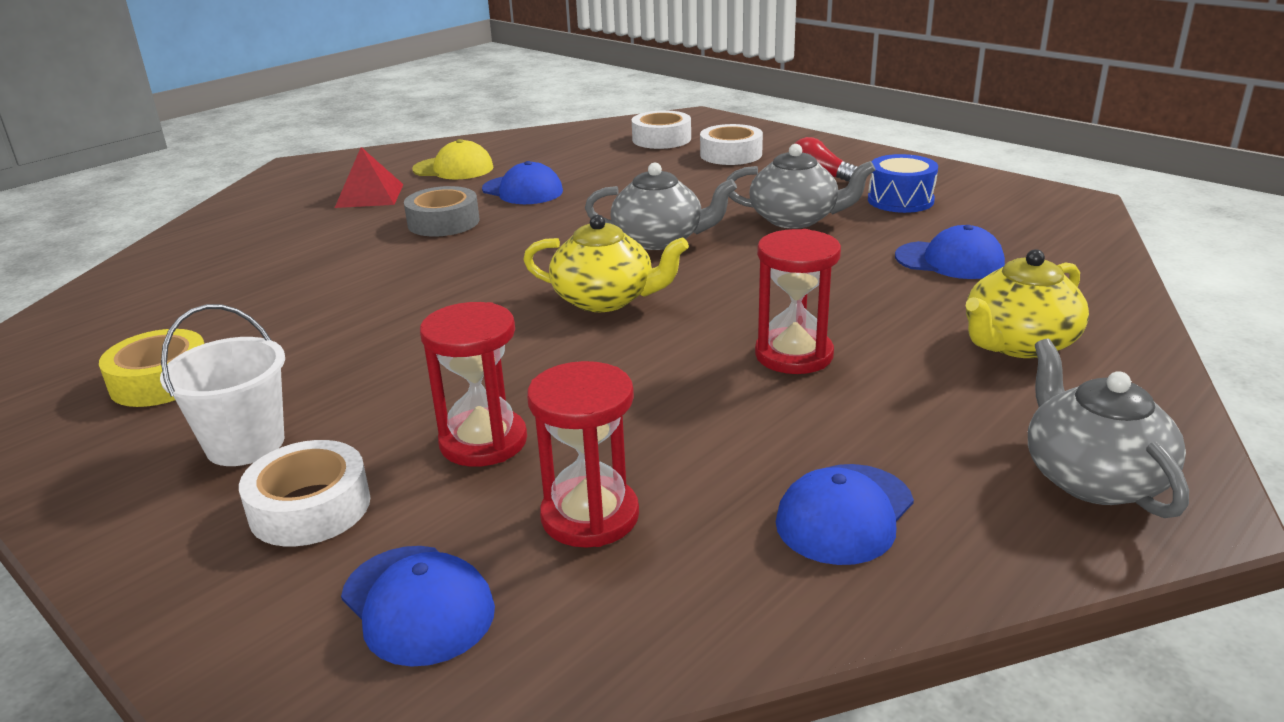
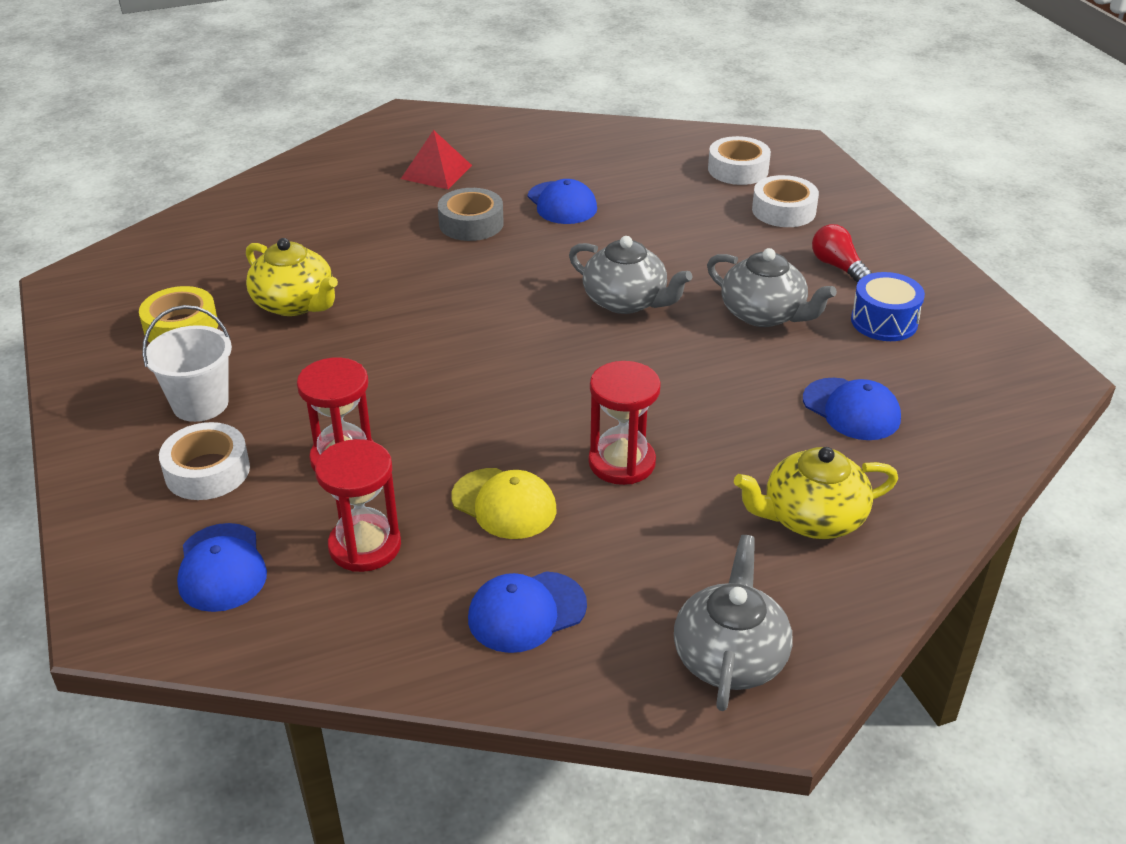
camera: 25 degrees right, 10 degrees up
yellow cap [412,139,493,179] -> yellow cap moved to [451,468,557,539]
yellow teapot [523,215,689,312] -> yellow teapot moved to [246,238,338,316]

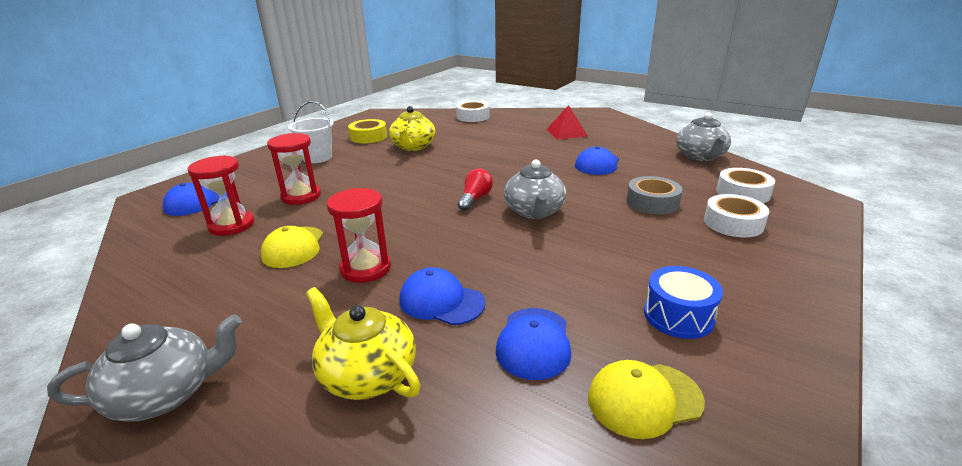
camera: 55 degrees right, 10 degrees down
white tape [159,422,250,500] -> white tape moved to [456,101,490,122]
grey tape [438,188,504,241] -> grey tape moved to [627,176,683,215]
blue cap [468,571,587,653] -> blue cap moved to [400,267,485,325]
grey teapot [707,248,837,327] -> grey teapot moved to [676,112,731,161]
red light bulb [812,224,872,283] -> red light bulb moved to [458,168,493,211]
none -> yellow cap [588,360,705,439]

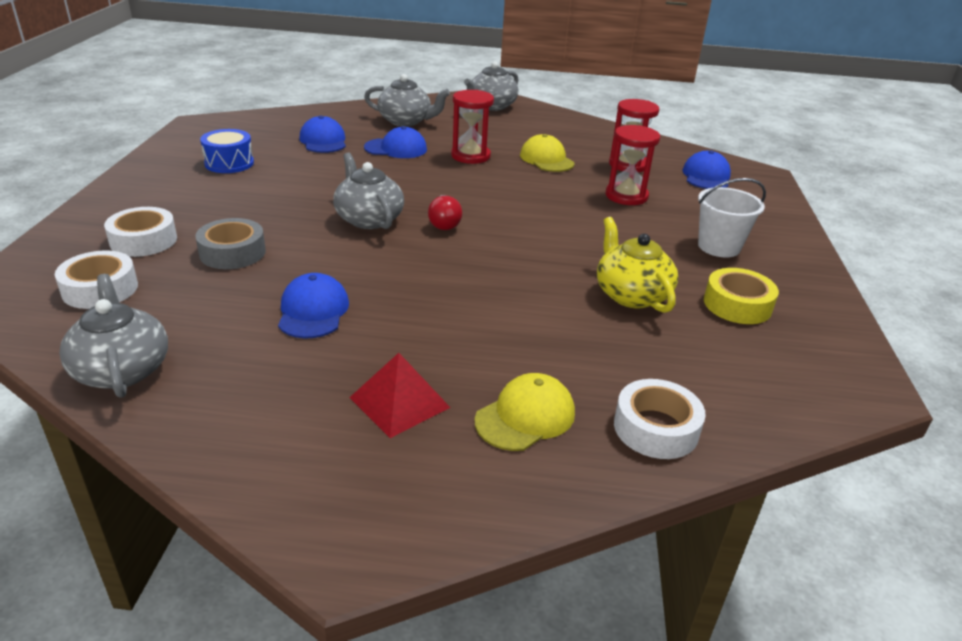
camera: 150 degrees right, 5 degrees up
yellow teapot [306,287,420,400] -> grey teapot [364,74,450,126]
yellow cap [588,360,705,439] -> yellow cap moved to [475,373,575,451]

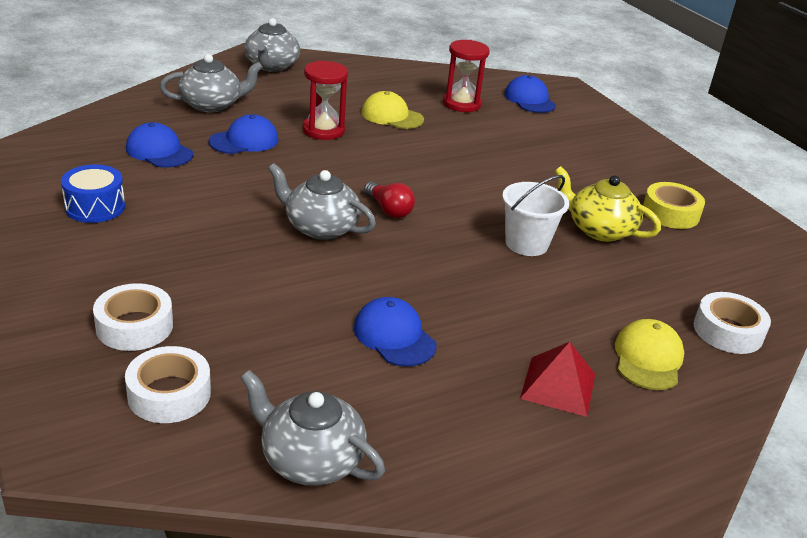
camera: 35 degrees left, 0 degrees up
grey tape [195,218,266,269] -> none
red hourglass [605,125,660,205] -> none
white bucket [698,178,766,258] -> white bucket moved to [502,175,569,256]

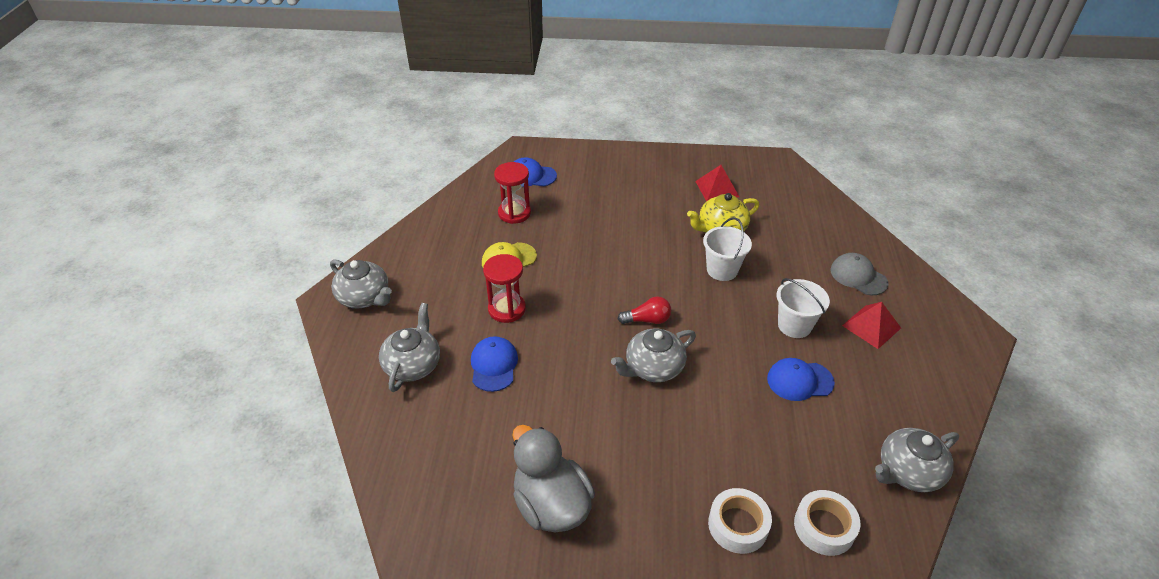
camera: 55 degrees left, 10 degrees up
blue drum [61,165,125,223] -> grey duck [512,425,595,532]
blue cap [126,122,193,168] -> none
yellow cap [615,319,684,390] -> grey cap [830,253,888,295]
yellow tape [643,182,705,229] -> red pyramid [695,165,739,201]
white tape [694,292,771,354] -> none
none -> white bucket [777,278,830,338]

